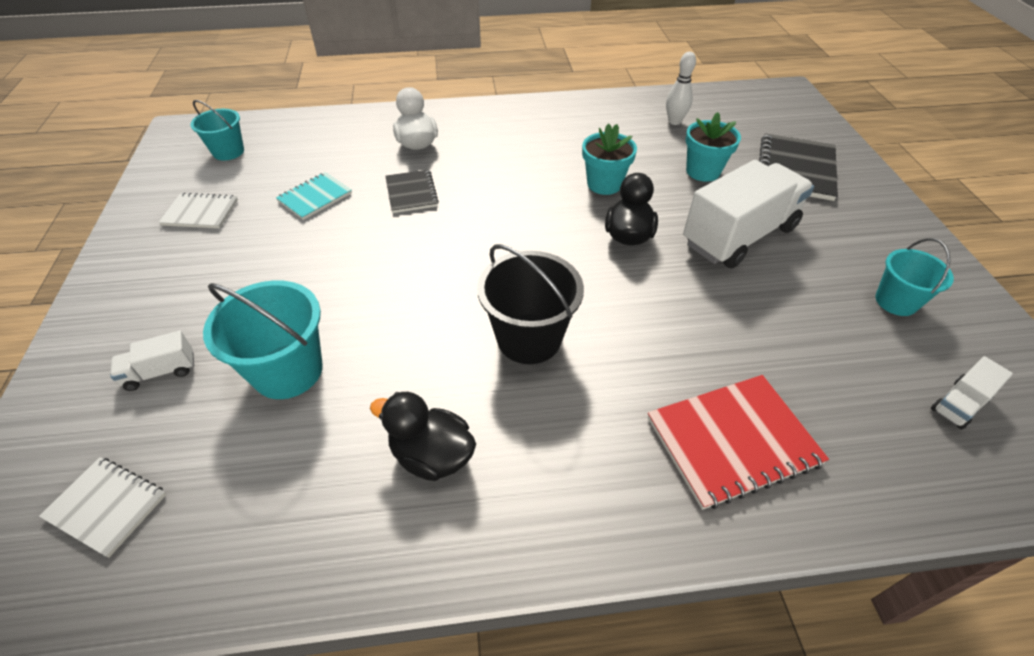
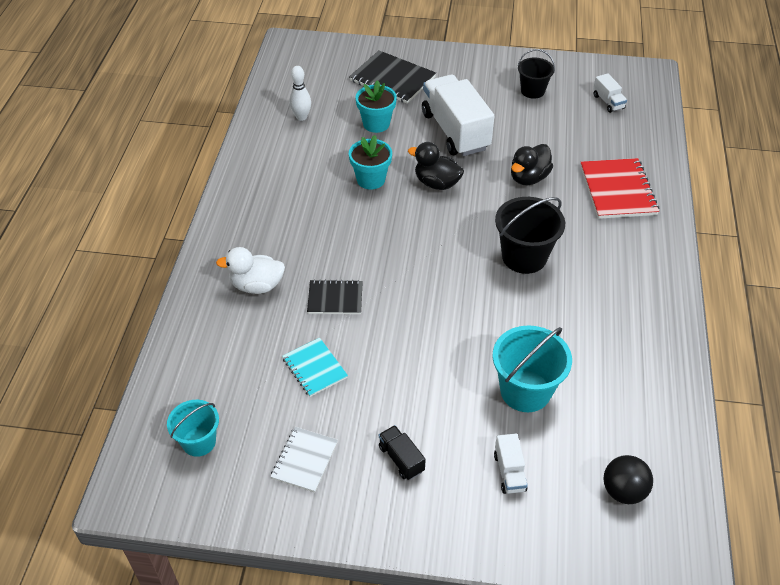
camera: 75 degrees left, 0 degrees up
white notebook [39,457,166,558] -> black ball [603,455,653,504]
black duck [370,392,476,481] -> black duck moved to [511,144,553,185]
turquoise bucket [875,238,954,316] -> black bucket [518,49,555,99]
none -> black truck [379,425,426,480]

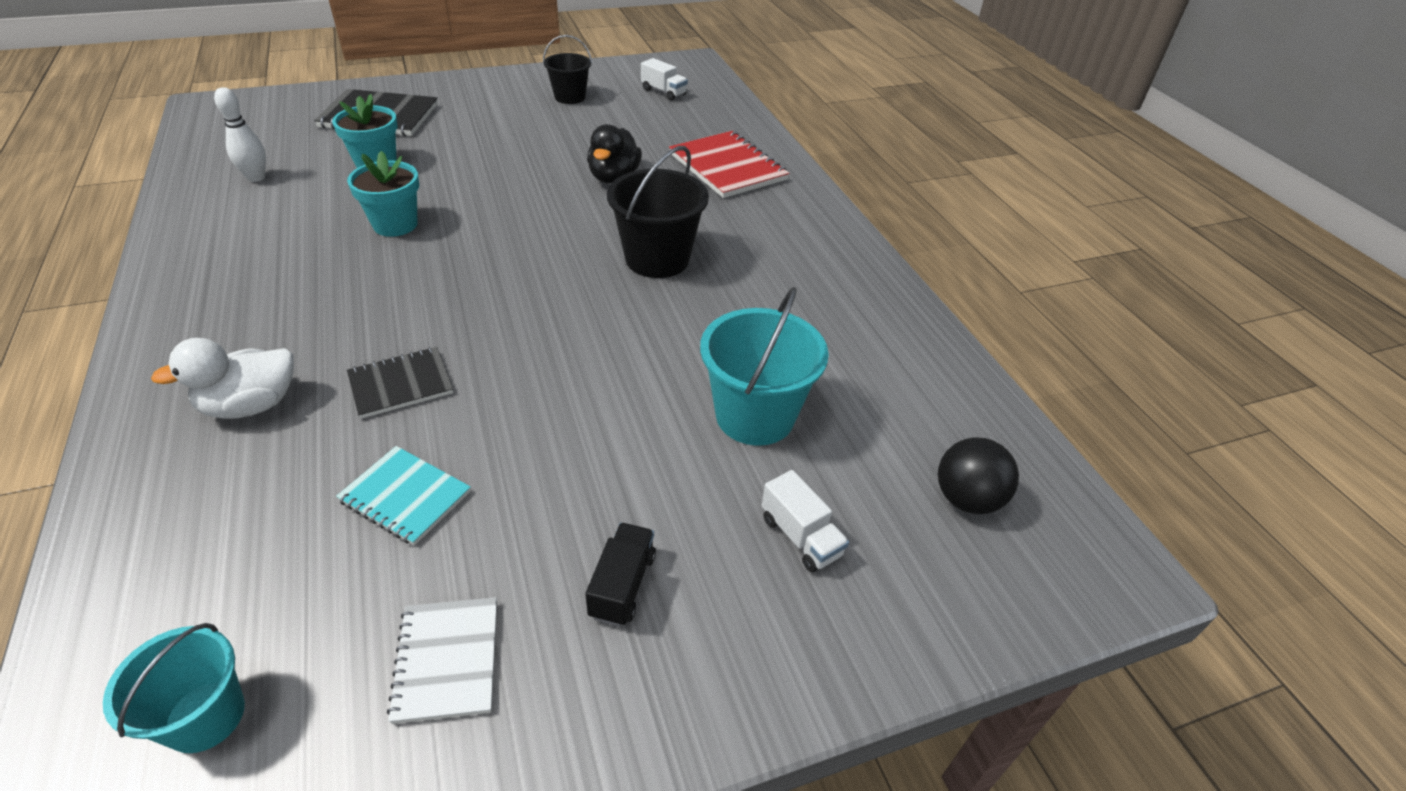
camera: 30 degrees left, 5 degrees down
black truck [379,425,426,480] -> black truck turned 75 degrees clockwise [585,523,656,626]
black duck [408,142,464,190] -> none
white truck [422,75,494,156] -> none

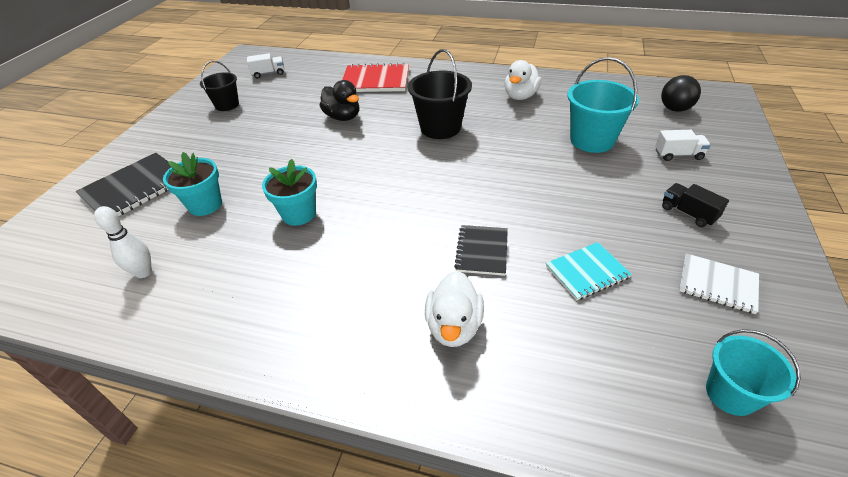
camera: 50 degrees left, 0 degrees up
none -> white duck [504,60,542,100]

